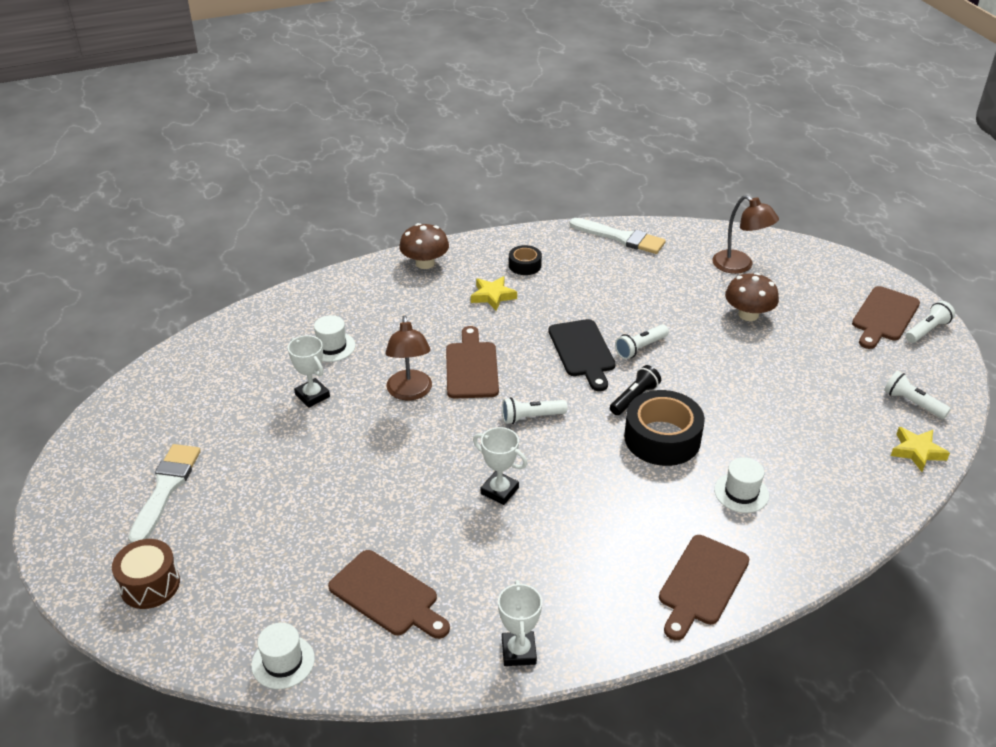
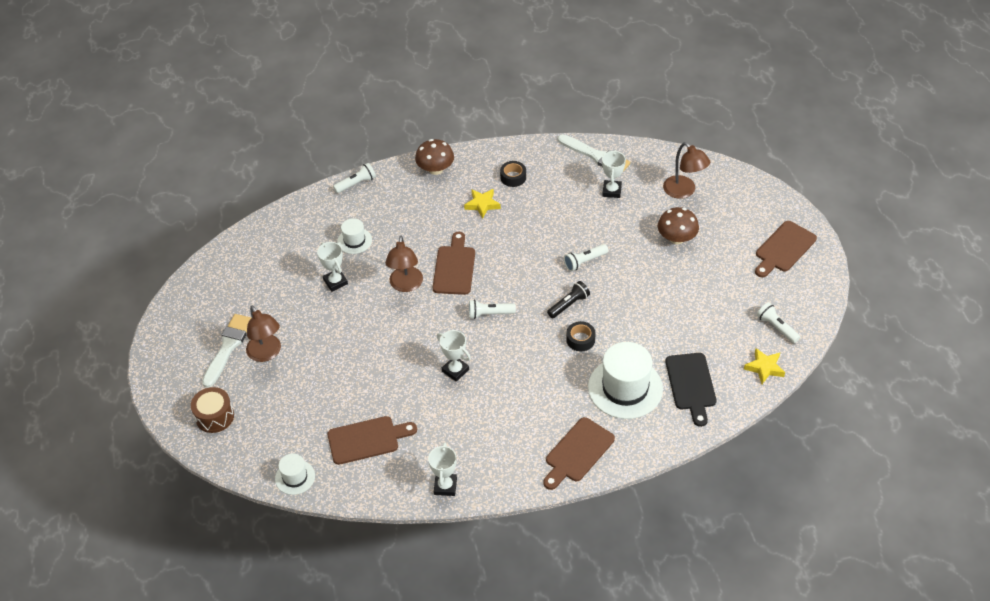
camera: 10 degrees right, 10 degrees up
brown cutting board [328,550,450,639] -> brown cutting board turned 60 degrees counterclockwise [327,416,417,465]
black cutting board [549,319,616,391] -> black cutting board moved to [665,353,716,427]
black tape [624,390,705,466] -> black tape [566,321,596,351], size x0.52
white hat [714,457,769,513] -> white hat [588,342,663,419], size x1.94
white flashlight [906,301,955,343] -> white flashlight moved to [333,163,376,193]
none -> brown lamp [246,305,281,362]
none -> white trophy [602,150,626,198]

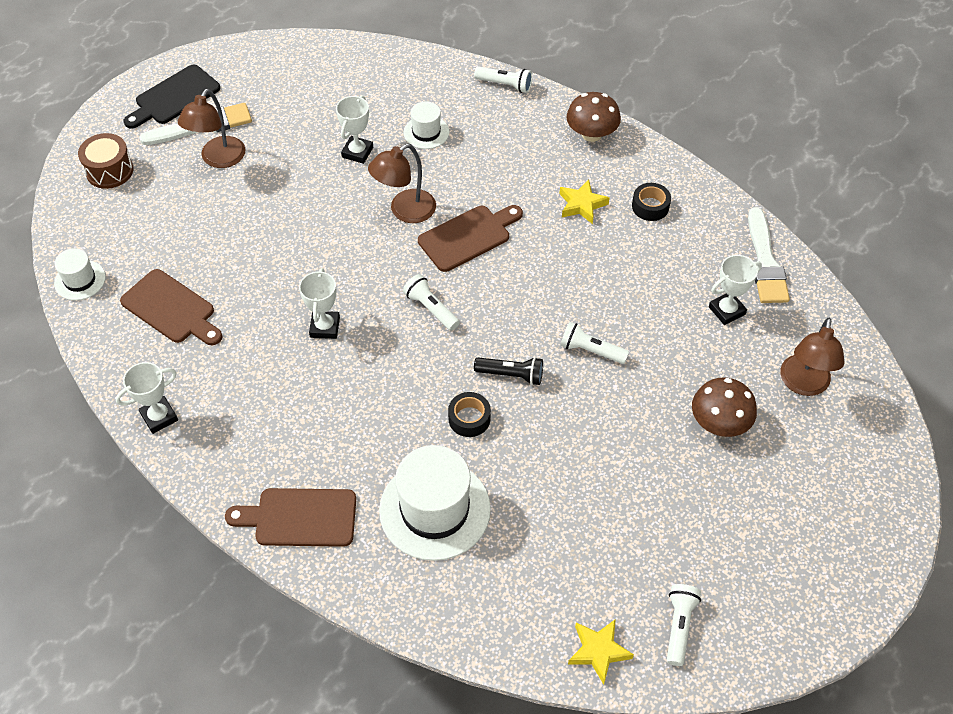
camera: 50 degrees right, 5 degrees up
black cutting board [665,353,716,427] -> black cutting board moved to [124,64,220,129]
brown cutting board [755,221,817,277] -> none

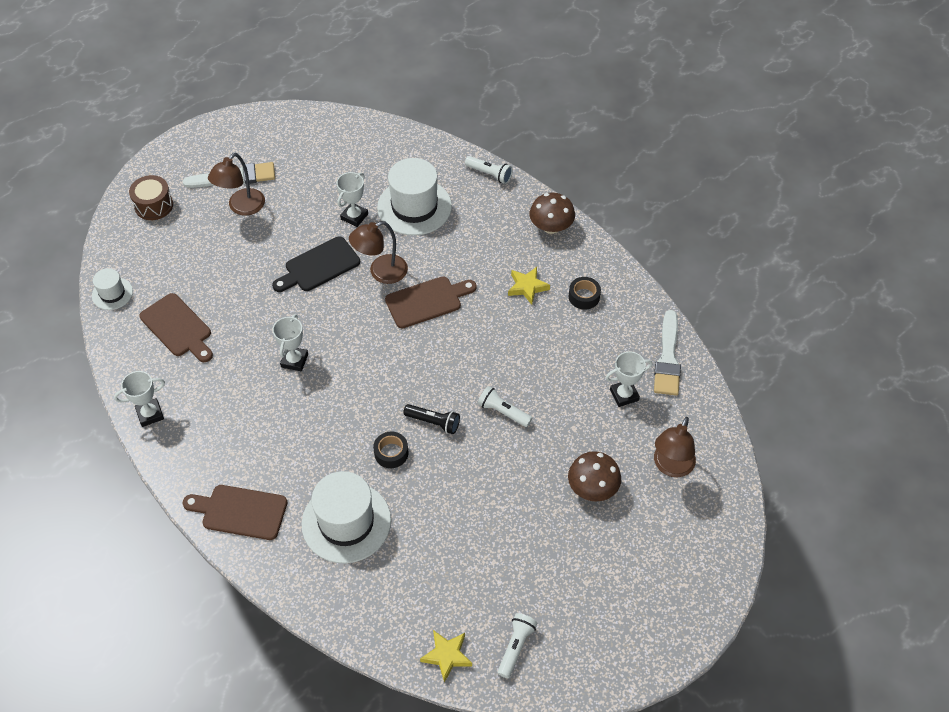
camera: 10 degrees right, 0 degrees up
black cutting board [124,64,220,129] -> black cutting board moved to [272,236,360,292]
white hat [403,101,449,149] -> white hat [377,158,452,236], size x1.94
white flashlight [403,274,460,331] -> none

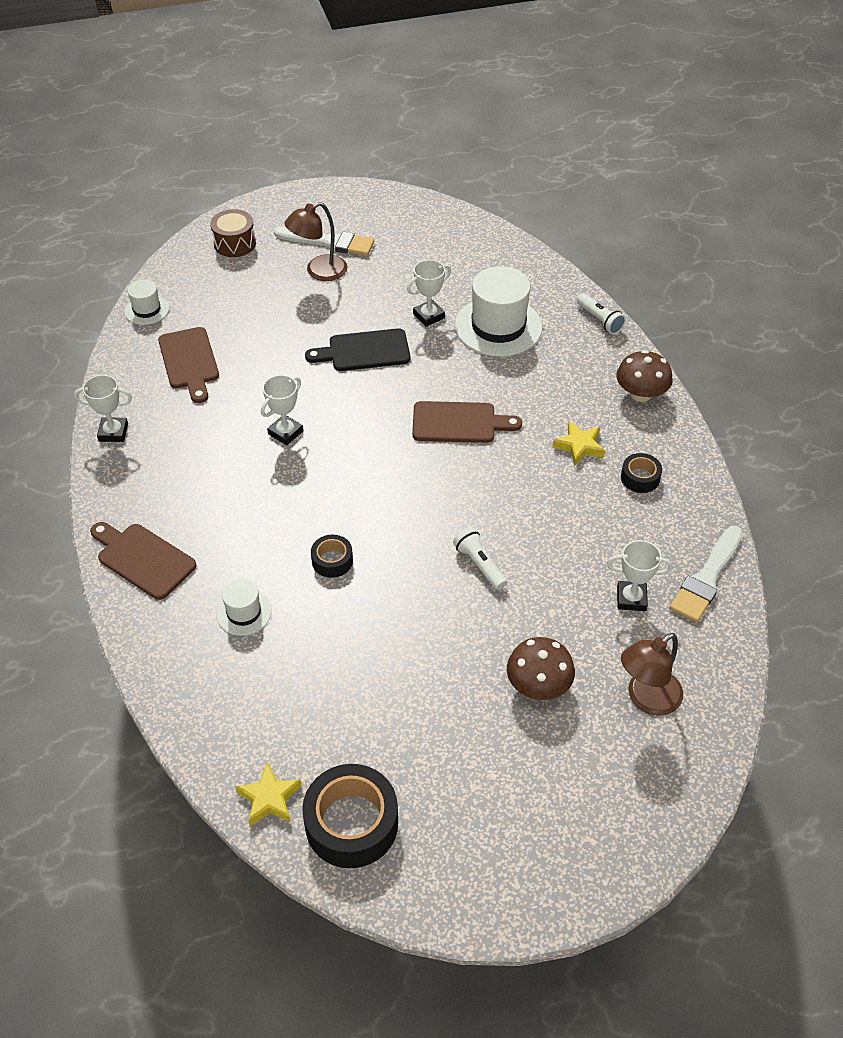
camera: 25 degrees right, 5 degrees down
white hat [302,471,391,563] -> white hat [216,579,272,636], size x0.52
brown lamp [349,221,408,284] -> none
black flashlight [403,404,460,434] -> none
white flashlight [497,613,538,678] -> black tape [302,764,398,868]

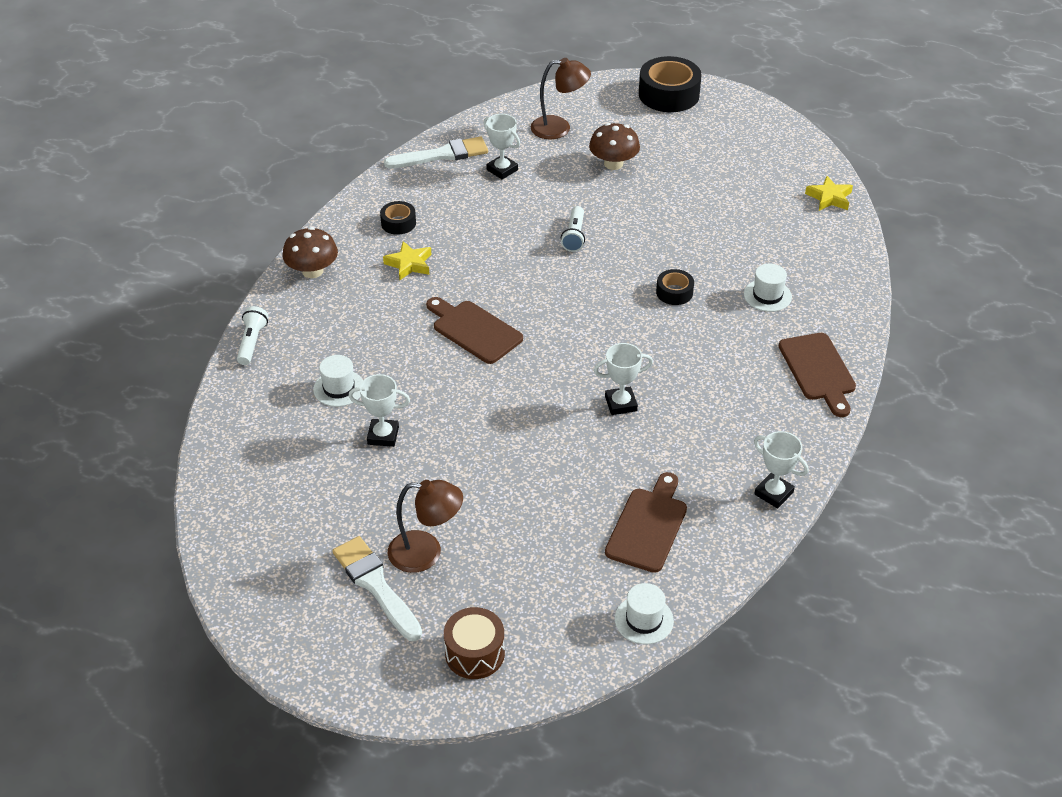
camera: 140 degrees left, 5 degrees down
black tape [302,764,398,868] -> black tape moved to [639,56,702,112]
black cutting board [305,328,410,371] -> none
white hat [455,266,543,357] -> white hat [313,355,363,407], size x0.52

